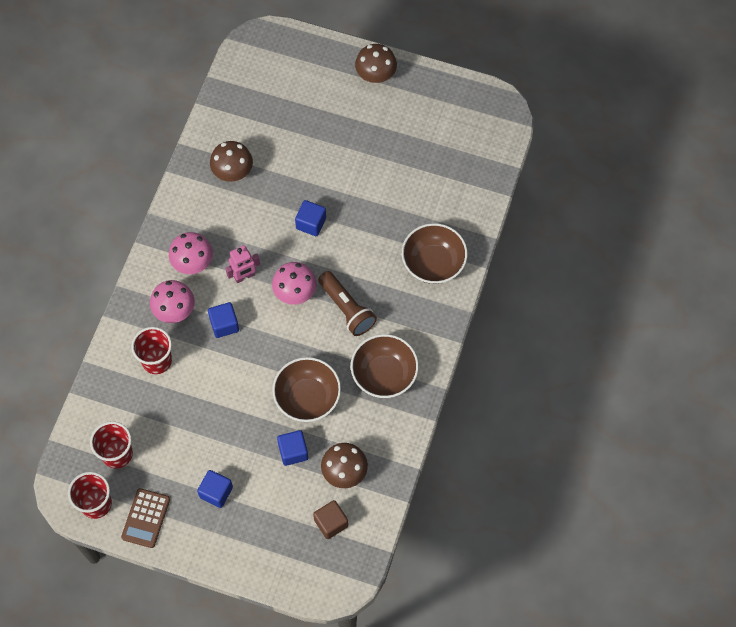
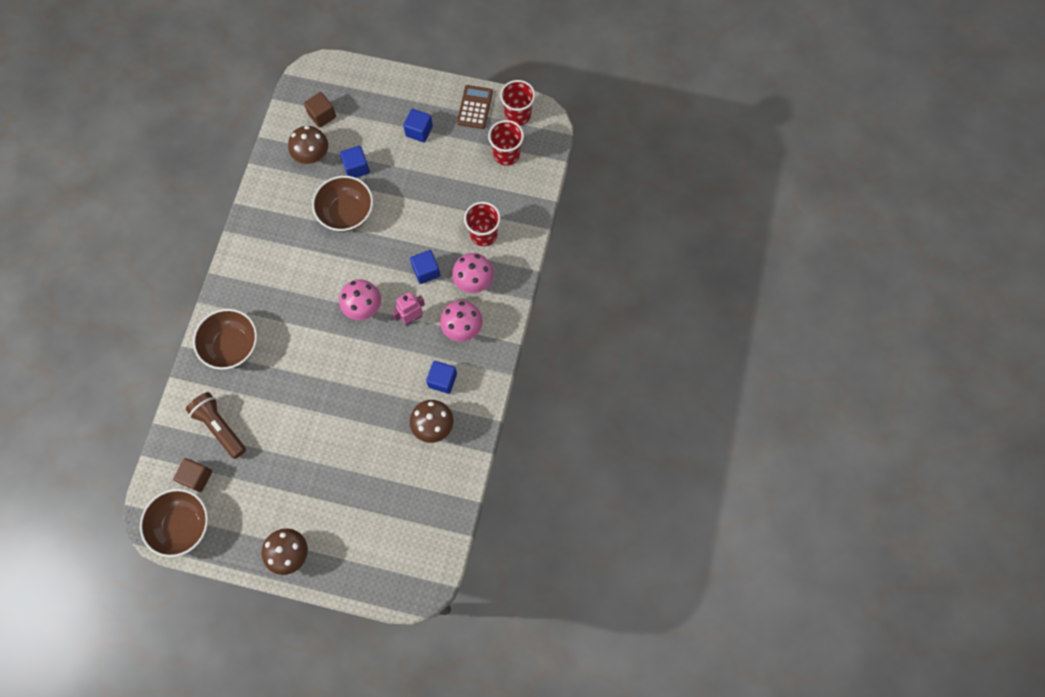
camera: 175 degrees right, 5 degrees up
blue cube [295,200,326,236] -> blue cube moved to [426,361,457,394]
brown flashlight [318,271,377,336] -> brown flashlight moved to [186,392,246,459]
brown bowl [351,334,419,398] -> brown bowl moved to [140,489,208,557]
none -> brown cube [173,458,212,492]

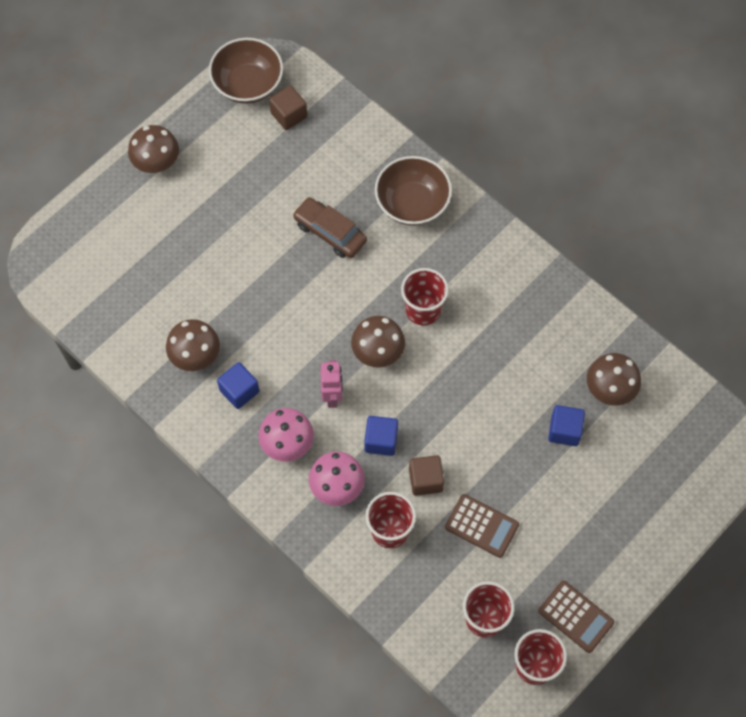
camera: 120 degrees right, 5 degrees down
brown flashlight [186,392,246,459] -> none
brown cube [304,92,336,128] -> brown cube moved to [409,455,444,496]
brown bowl [312,176,373,232] -> none
pink mushroom [339,279,381,320] -> brown mushroom [351,316,405,368]
blue cube [403,109,433,142] -> none
none -> brown car [293,197,367,258]
none -> red cup [401,268,449,325]
none -> brown calculator [445,494,519,558]

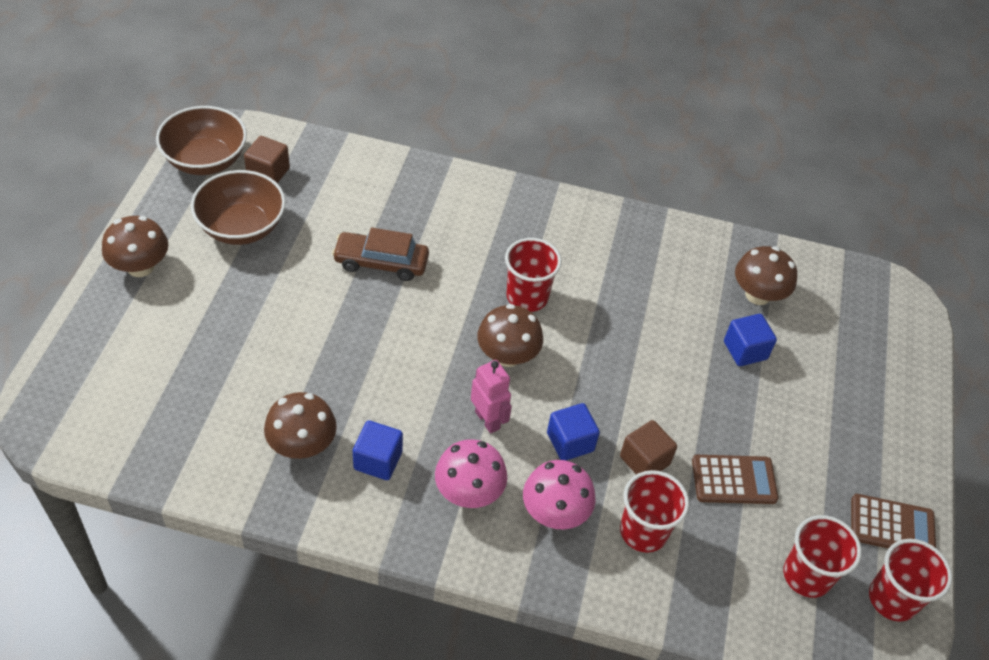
camera: 35 degrees left, 15 degrees down
brown bowl [375,156,452,226] -> brown bowl moved to [191,170,286,245]

